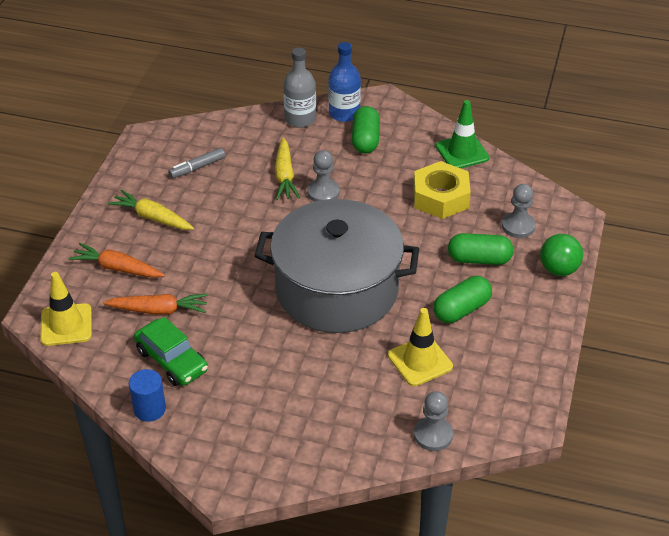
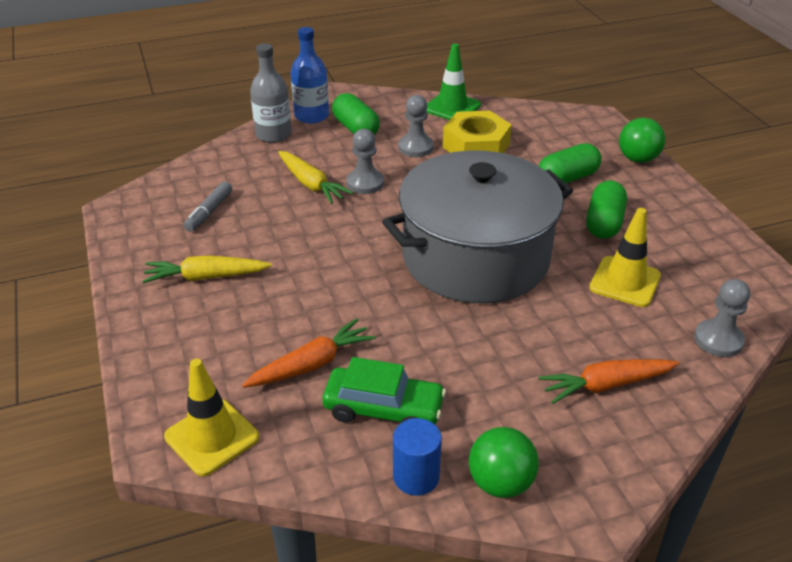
camera: 35 degrees left, 5 degrees down
orange carrot [68,243,165,278] -> orange carrot moved to [538,359,679,404]
grey pawn [502,184,536,238] -> grey pawn moved to [398,95,434,157]
none -> green ball [469,427,539,498]

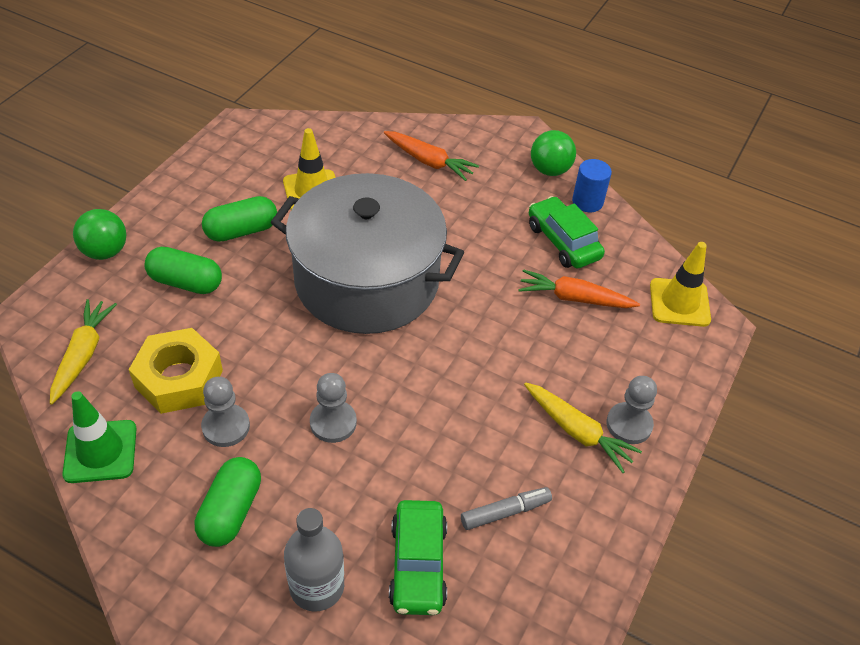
camera: 135 degrees left, 10 degrees up
yellow carrot [278,151,353,204] -> yellow carrot moved to [50,299,117,405]
blue bottle [291,27,329,124] -> none
grey pawn [694,279,750,357] -> grey pawn moved to [606,376,657,444]
none -> green car [389,500,447,615]

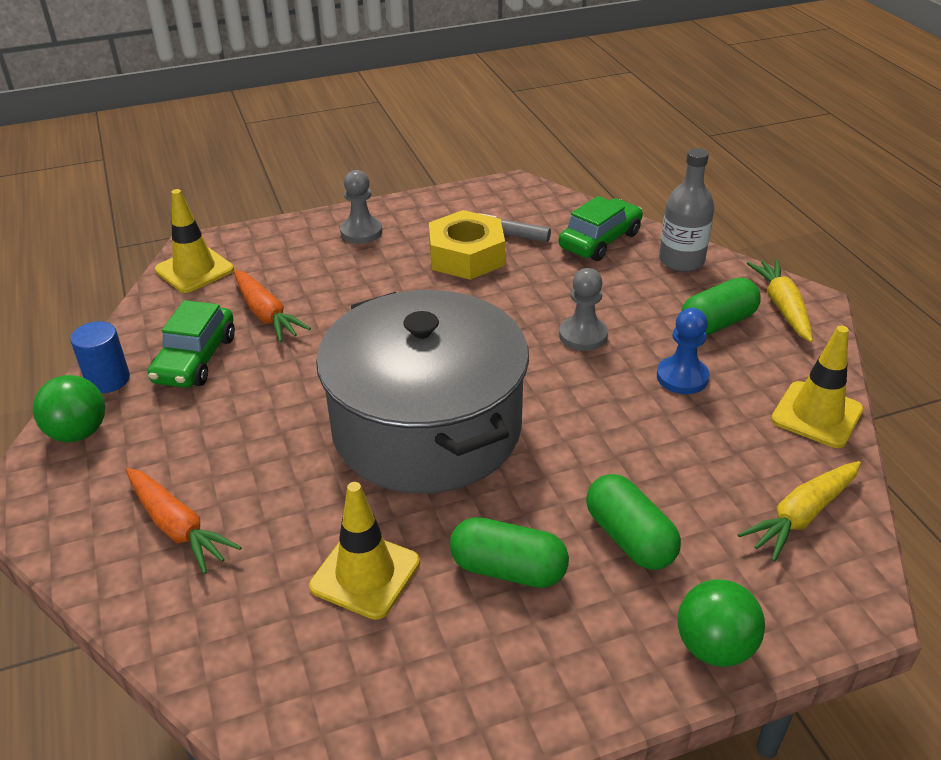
camera: 135 degrees left, 10 degrees down
green traffic cone [62,391,136,483] -> yellow traffic cone [771,326,863,448]
yellow nut [129,328,223,414] -> yellow nut moved to [429,210,505,280]
grey pawn [201,377,250,447] -> blue pawn [657,308,709,394]
orange carrot [384,131,479,181] -> orange carrot turned 150 degrees clockwise [126,468,242,574]
yellow carrot [524,382,642,473] -> yellow carrot moved to [747,259,813,342]

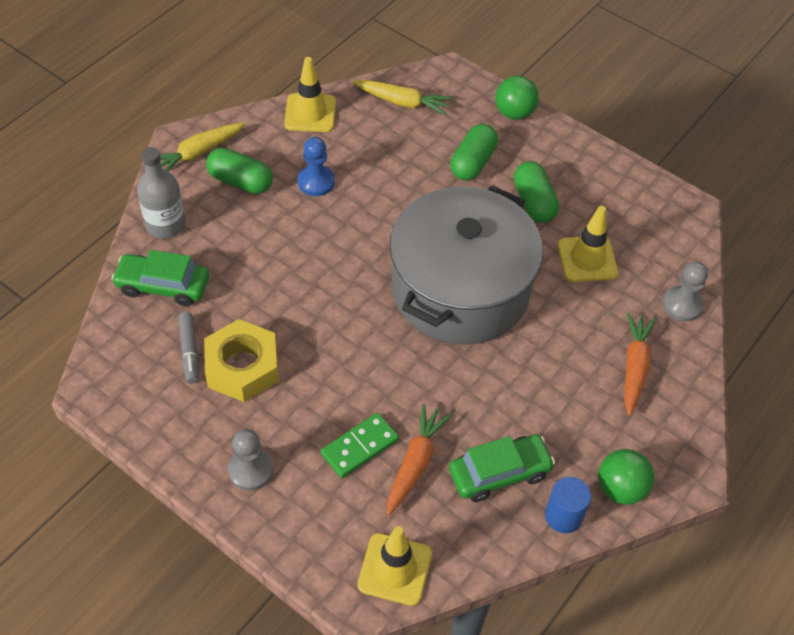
camera: 125 degrees left, 15 degrees up
grey pawn [559,268,608,351] -> grey pawn moved to [663,262,708,322]
none -> green domino [321,413,399,478]

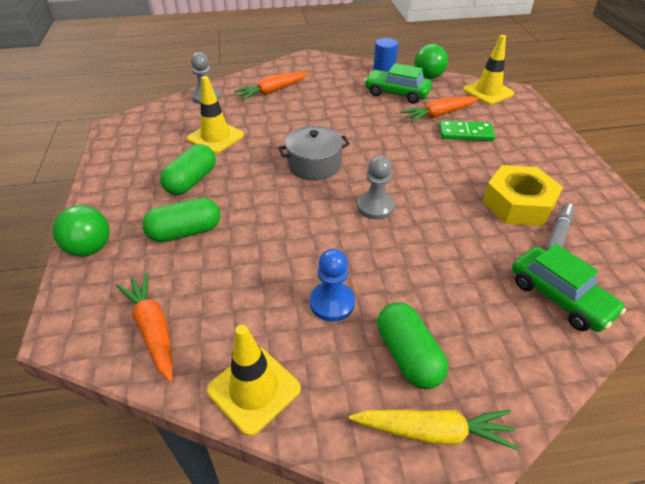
camera: 135 degrees left, 10 degrees down
grey bottle [137,147,186,239] -> none
grey pawn [228,429,273,491] -> grey pawn moved to [357,155,395,220]
yellow carrot [352,80,453,116] -> orange carrot [116,273,173,382]
grey pot [390,185,543,345] -> grey pot [278,126,350,180], size x0.45
green ball [598,449,654,505] -> green ball moved to [414,44,448,79]

